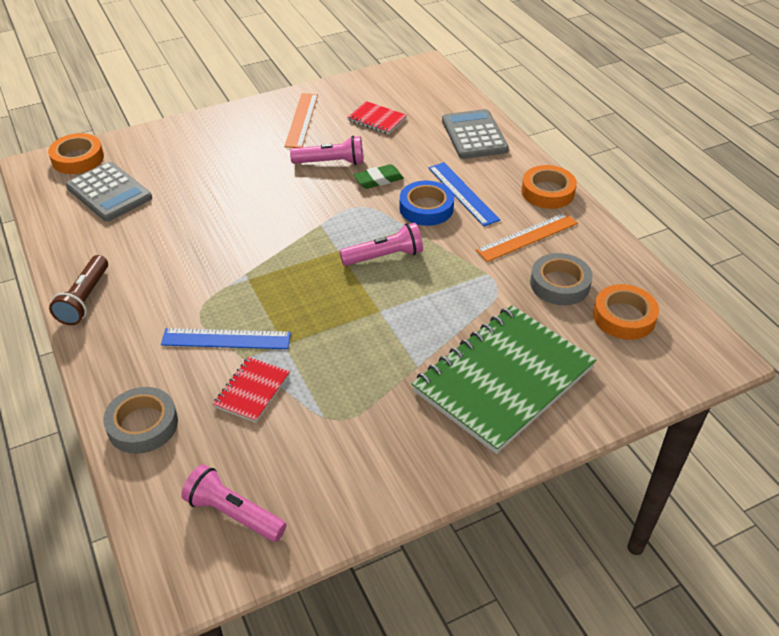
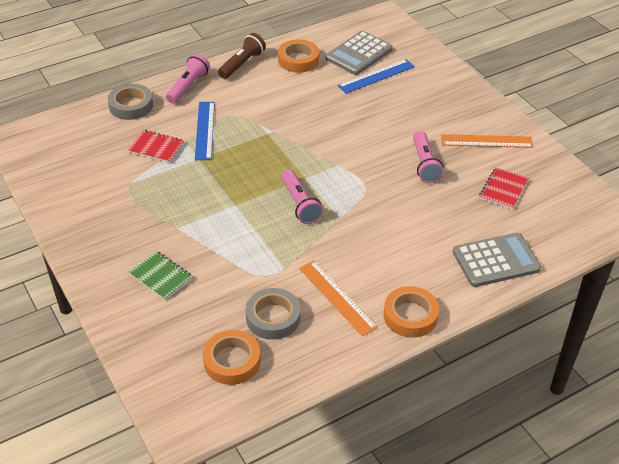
camera: 85 degrees right, 0 degrees up
orange tape [48,133,104,174] -> orange tape moved to [278,39,319,73]
brown flashlight [49,255,108,325] -> brown flashlight turned 120 degrees clockwise [218,33,266,79]
pink flashlight [181,464,287,542] -> pink flashlight moved to [166,54,210,104]
green eraser [353,164,404,189] -> none
blue tape [400,181,454,226] -> none
green notebook [412,305,596,454] -> green notebook [128,251,193,300], size x0.44
blue ruler [428,162,500,226] -> blue ruler moved to [338,59,415,94]

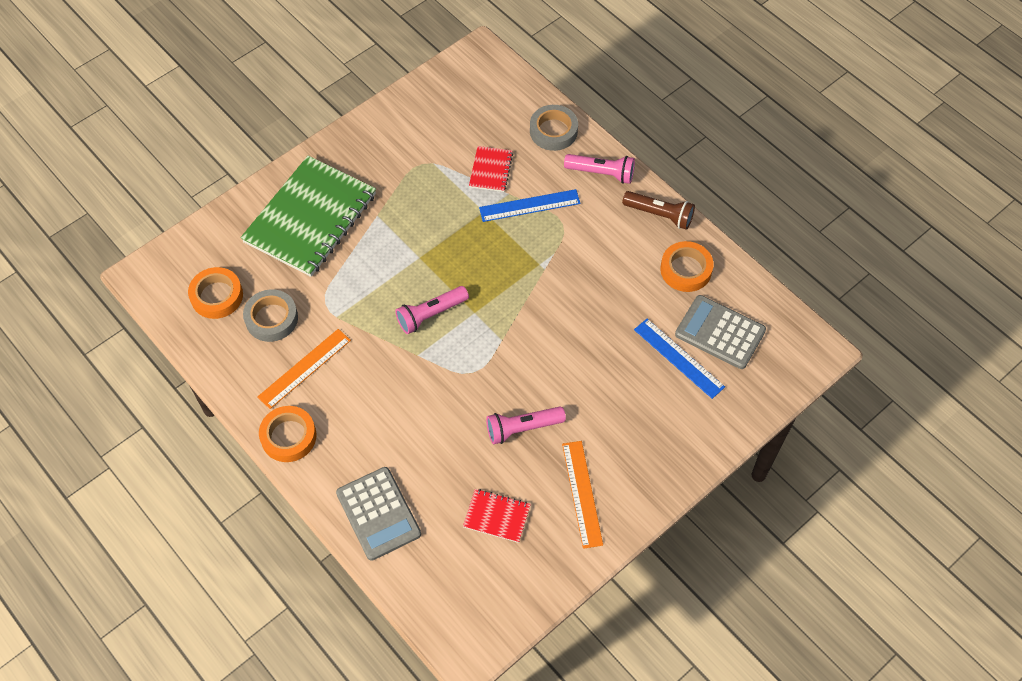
camera: 80 degrees right, 15 degrees up
green notebook [128,251,193,300] -> green notebook [241,156,376,277], size x2.28

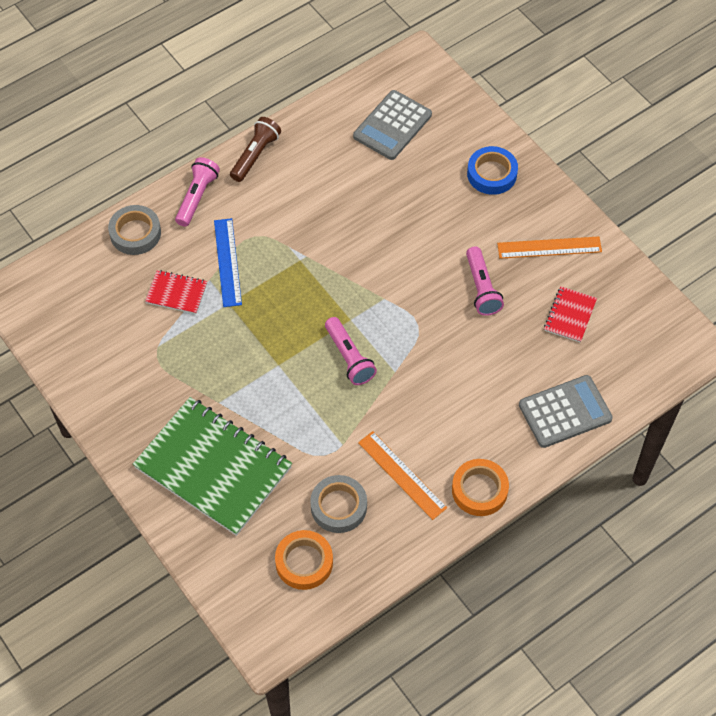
camera: 85 degrees left, 0 degrees up
blue ruler [634,319,725,399] -> none
orange tape [660,241,714,292] -> none
none -> blue tape [467,146,518,195]

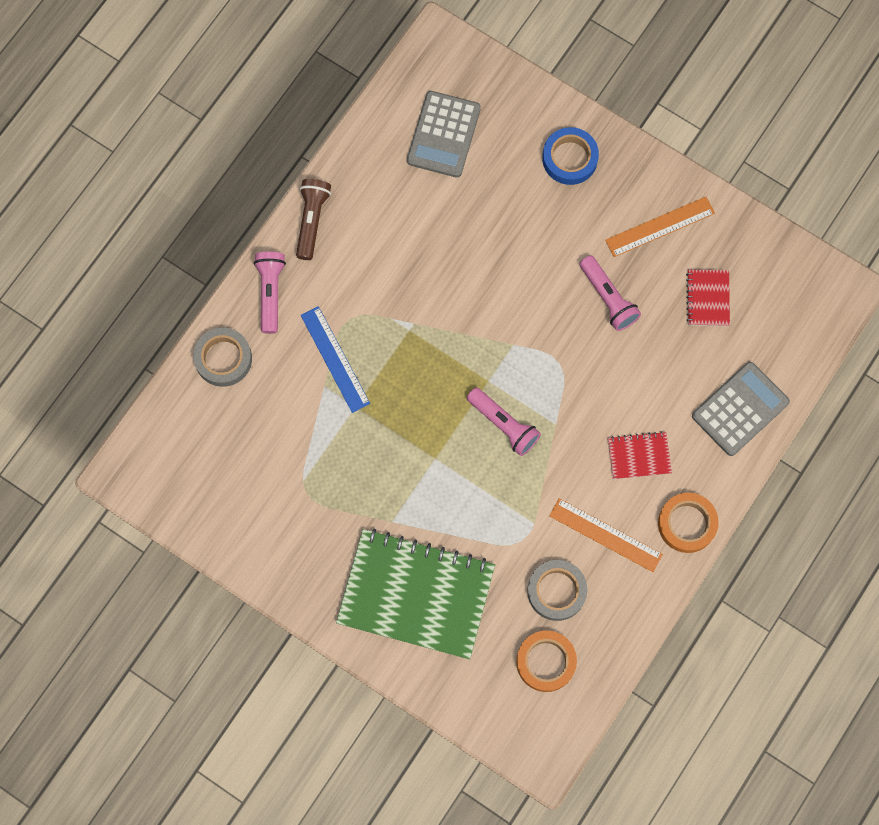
camera: 20 degrees left, 15 degrees up
red notebook [145,270,207,314] -> red notebook moved to [608,431,672,479]

